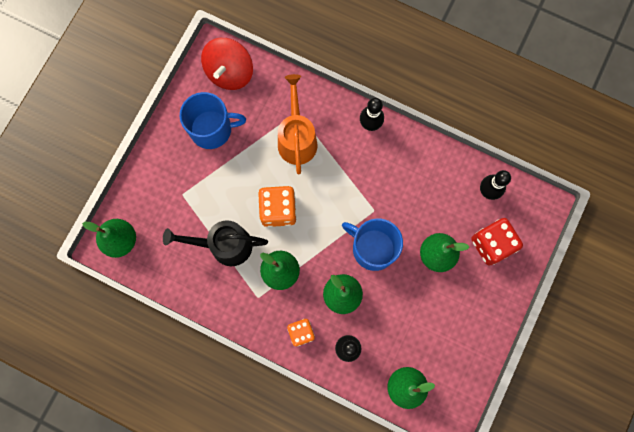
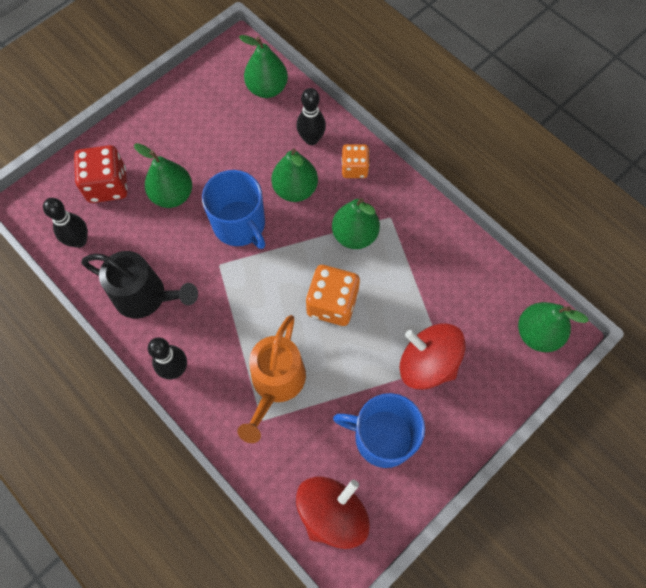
camera: 160 degrees left, 10 degrees down
black watering can [163,220,268,266] -> black watering can moved to [81,251,198,319]
none -> red spinning top [399,323,466,390]

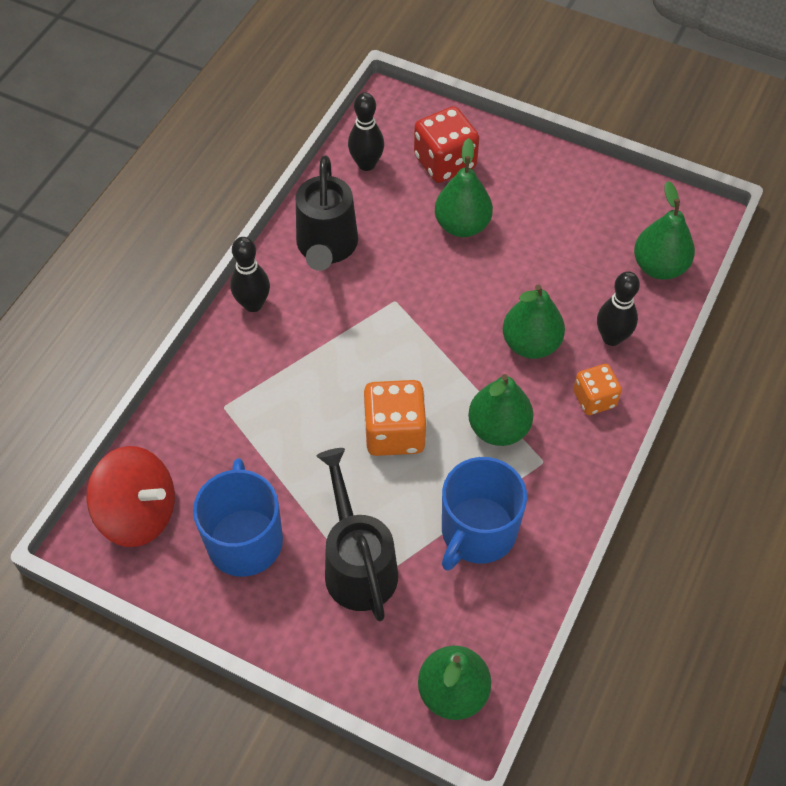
camera: 70 degrees right, 10 degrees down
blue mug [202,170,265,249] -> blue mug moved to [442,457,527,571]
orange watering can [237,315,306,443] -> none
red spinning top [399,323,466,390] -> black watering can [317,448,398,621]

